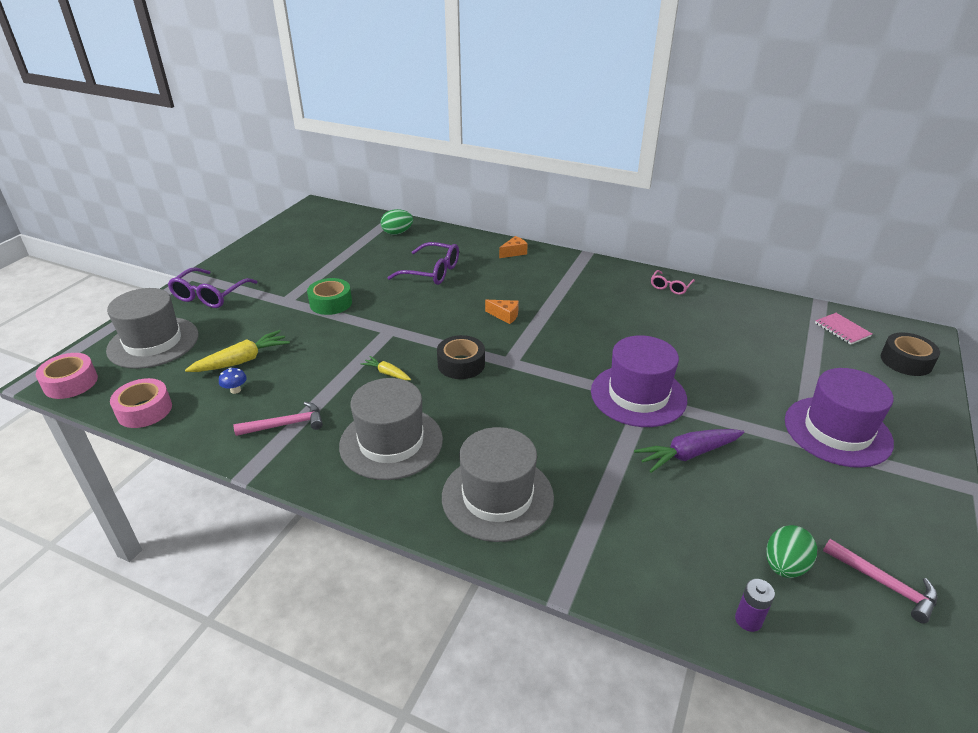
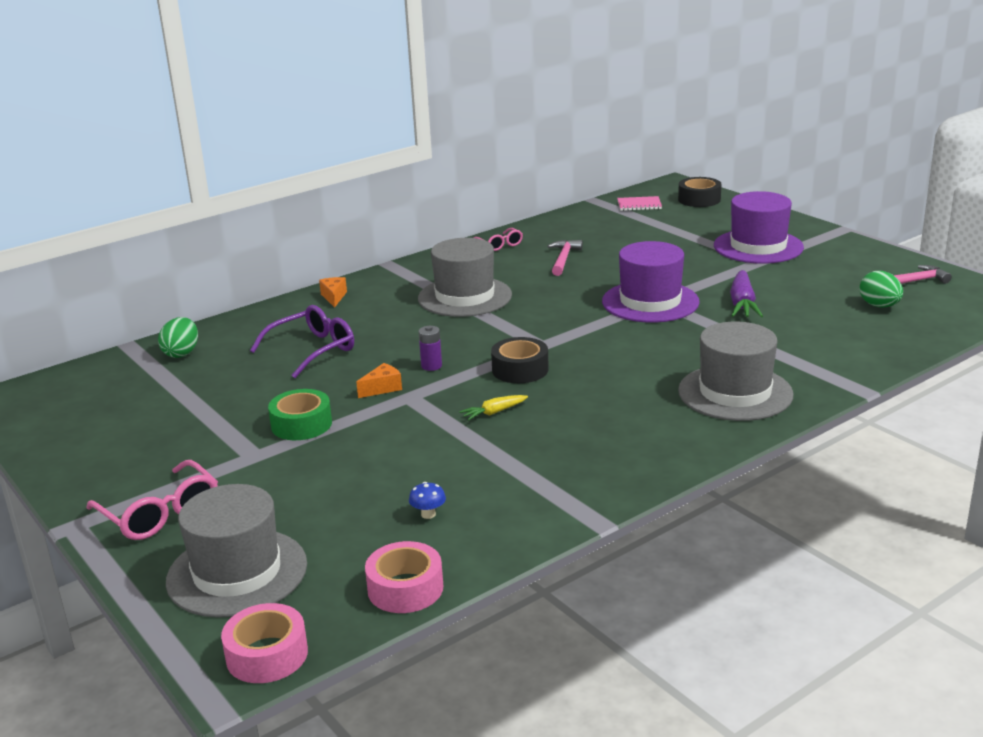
camera: 60 degrees left, 10 degrees down
purple glasses [168,267,258,308] -> pink glasses [87,460,218,540]
yellow carrot [185,330,290,372] -> none
pink hammer [234,402,323,436] -> pink hammer moved to [547,240,583,276]
grey hat [339,378,443,480] -> grey hat moved to [418,238,512,317]
orange cheese [485,300,519,324] -> orange cheese moved to [356,363,402,398]
purple battery [735,579,775,632] -> purple battery moved to [419,326,442,371]

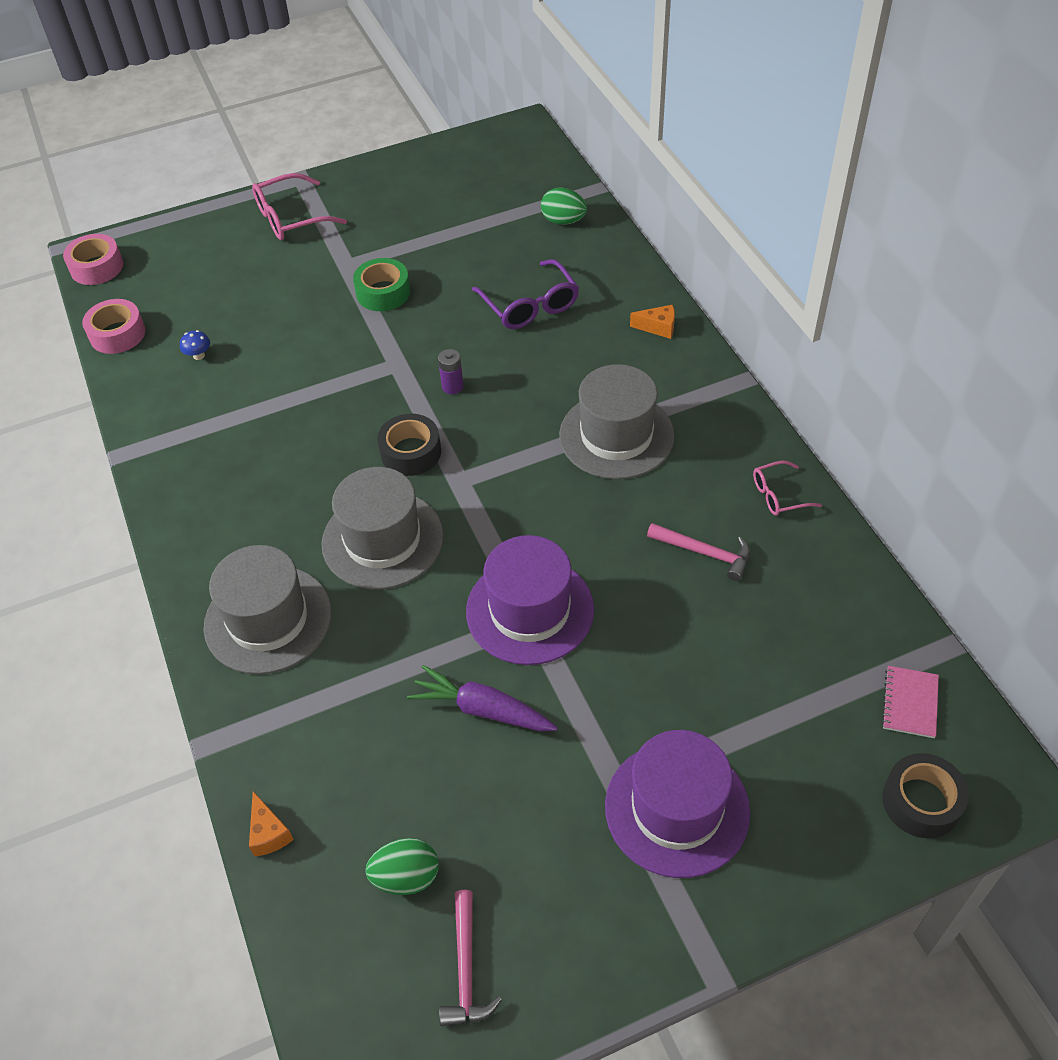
camera: 105 degrees right, 25 degrees up
grey hat [166,484,307,618] -> grey hat moved to [321,467,443,590]
orange cheese [356,363,402,398] -> orange cheese moved to [249,791,294,857]
yellow carrot [459,395,528,421] -> none

